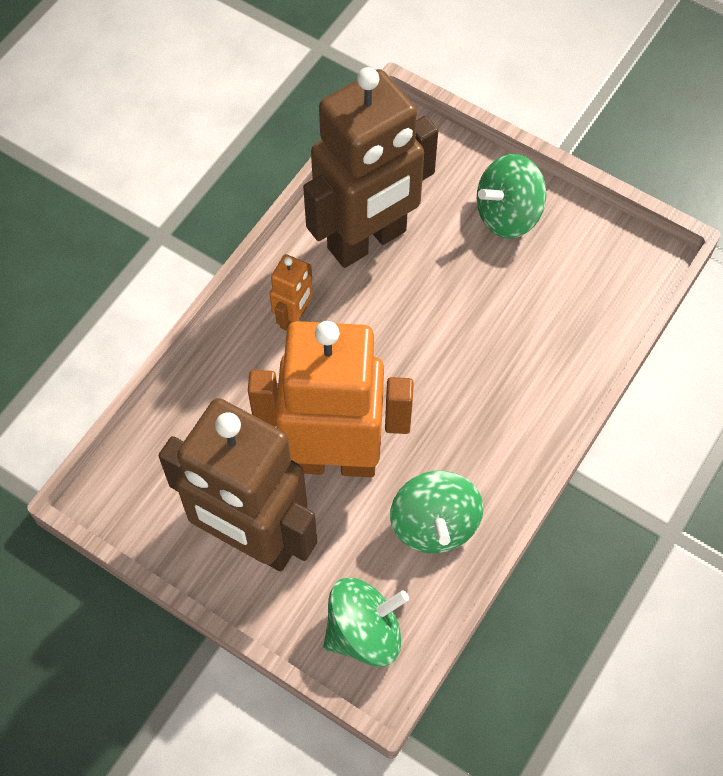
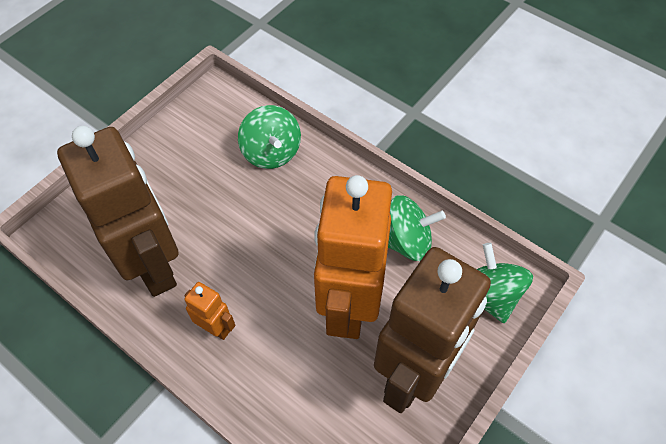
camera: 85 degrees left, 5 degrees down
green spinning top [477,154,546,238] -> green spinning top moved to [238,105,301,169]

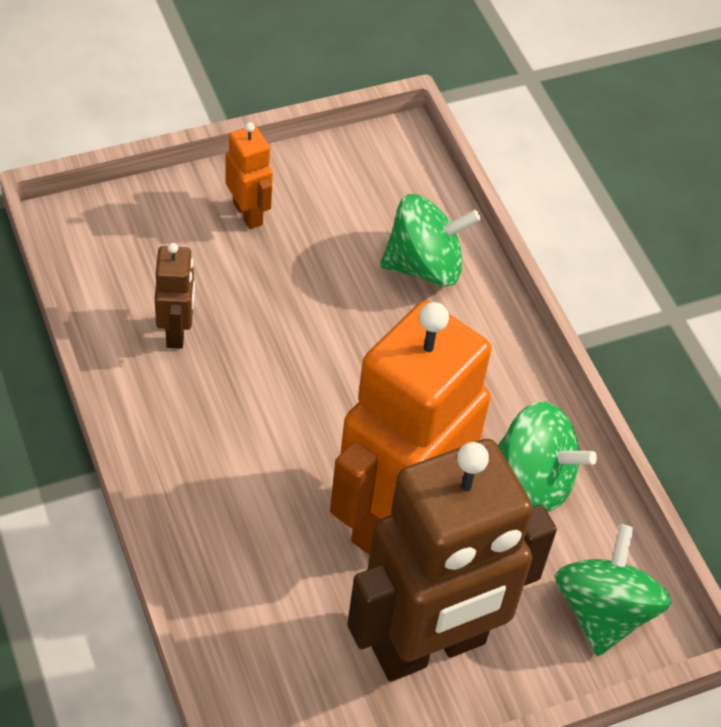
camera: 25 degrees right, 5 degrees down
brown robot [57,126,179,297] -> brown robot [155,243,195,349], size x0.42
orange robot [184,282,235,340] -> orange robot moved to [225,122,273,229]
green spinning top [238,105,301,169] -> green spinning top turned 105 degrees counterclockwise [380,194,481,286]

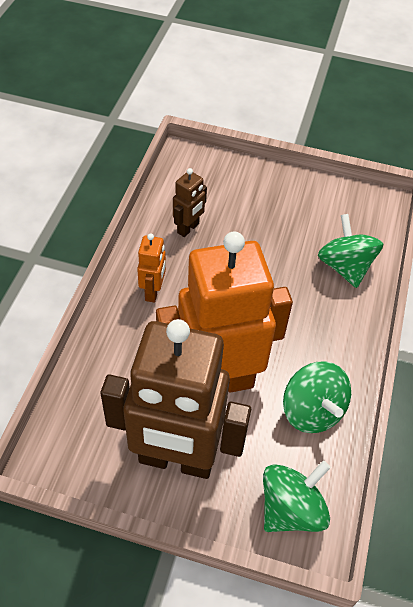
camera: 40 degrees right, 0 degrees up
orange robot [225,122,273,229] -> orange robot moved to [137,233,166,302]
green spinning top [380,194,481,286] -> green spinning top turned 135 degrees counterclockwise [318,214,383,288]

